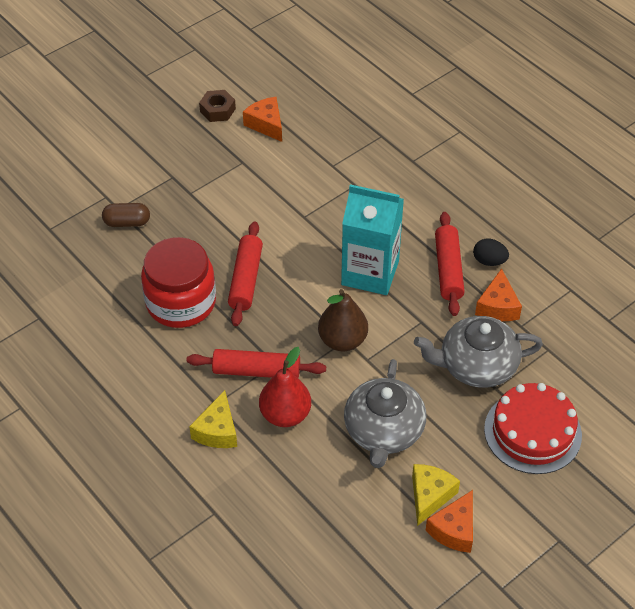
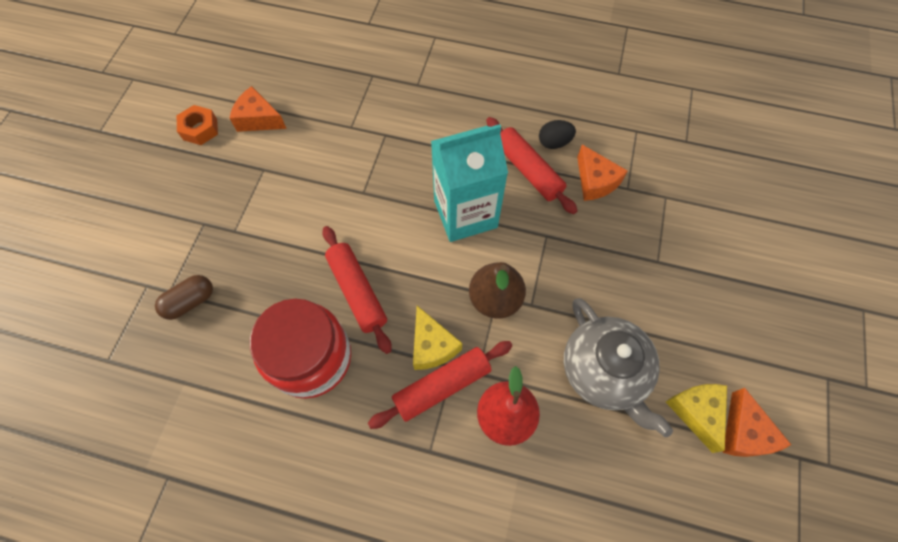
camera: 35 degrees left, 15 degrees up
yellow cheese [189,390,237,448] -> yellow cheese moved to [413,306,462,370]
brown nut [199,90,236,122] -> orange nut [177,105,218,145]
grey teapot [414,316,543,388] -> none
red cake [484,383,582,474] -> none

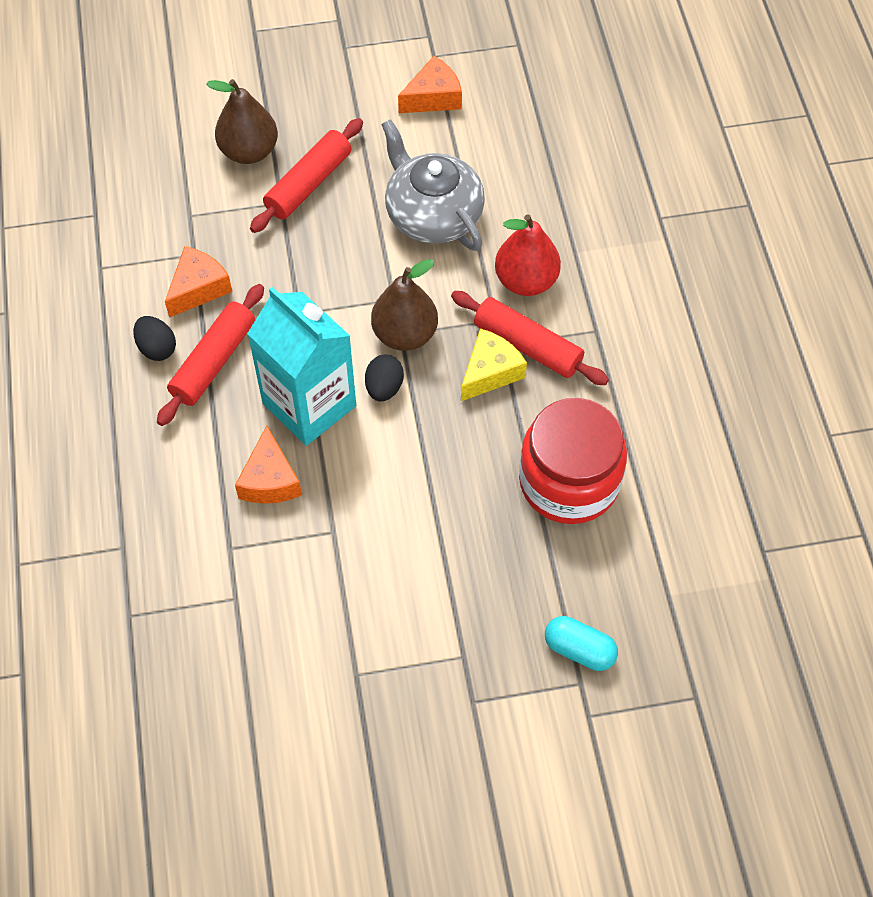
camera: 115 degrees left, 5 degrees down
brown capsule [155,275,213,320] -> turquoise capsule [545,616,618,671]
orange nut [177,105,218,145] -> none
orange cheese [229,86,287,132] -> orange cheese moved to [235,425,302,504]
red rolling pin [322,226,392,354] -> red rolling pin moved to [250,118,363,233]
grey teapot [564,298,673,437] -> grey teapot turned 75 degrees counterclockwise [381,119,485,251]
yellow cheese [666,384,727,453] -> none
none -> brown pear [206,79,278,164]
none -> black egg [365,354,404,402]

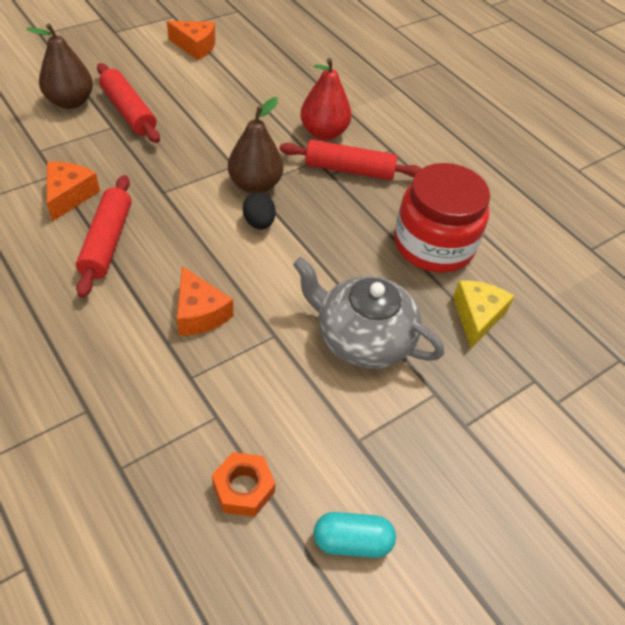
camera: 30 degrees left, 10 degrees down
black egg [133,316,176,361] -> none
turquoise carton [247,287,356,446] -> none
red rolling pin [250,118,363,233] -> red rolling pin turned 45 degrees counterclockwise [97,63,160,143]
grey teapot [381,119,485,251] -> grey teapot moved to [293,257,444,369]
orange cheese [398,56,462,113] -> orange cheese turned 75 degrees clockwise [167,21,215,60]
yellow cheese [461,328,527,401] -> yellow cheese moved to [453,280,514,348]
turquoise capsule [545,616,618,671] -> turquoise capsule moved to [314,512,396,558]
none -> orange nut [212,452,275,517]

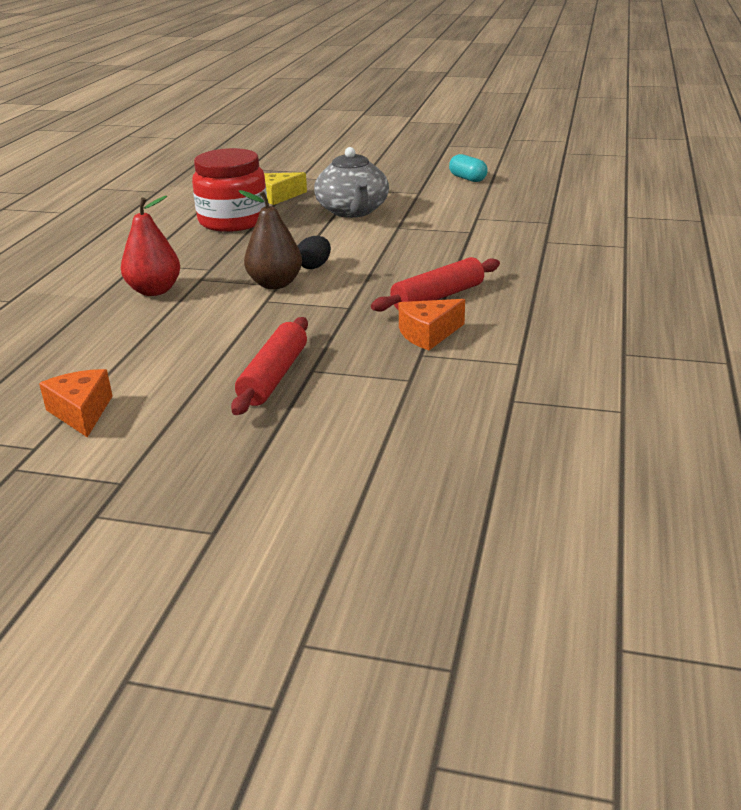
camera: 125 degrees left, 20 degrees down
brown pear [27,24,93,109] -> none
orange cheese [177,266,233,336] -> none
orange nut [212,452,275,517] -> none
red rolling pin [279,139,422,180] -> none

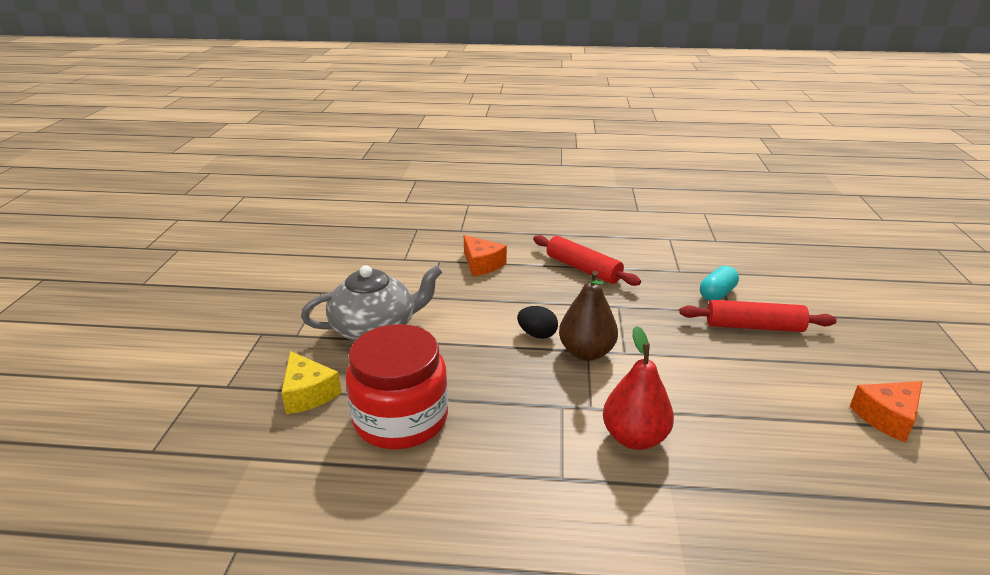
camera: 100 degrees left, 0 degrees up
orange cheese [399,299,465,350] -> orange cheese moved to [464,235,507,276]
turquoise capsule [449,154,488,182] -> turquoise capsule moved to [700,266,739,301]

